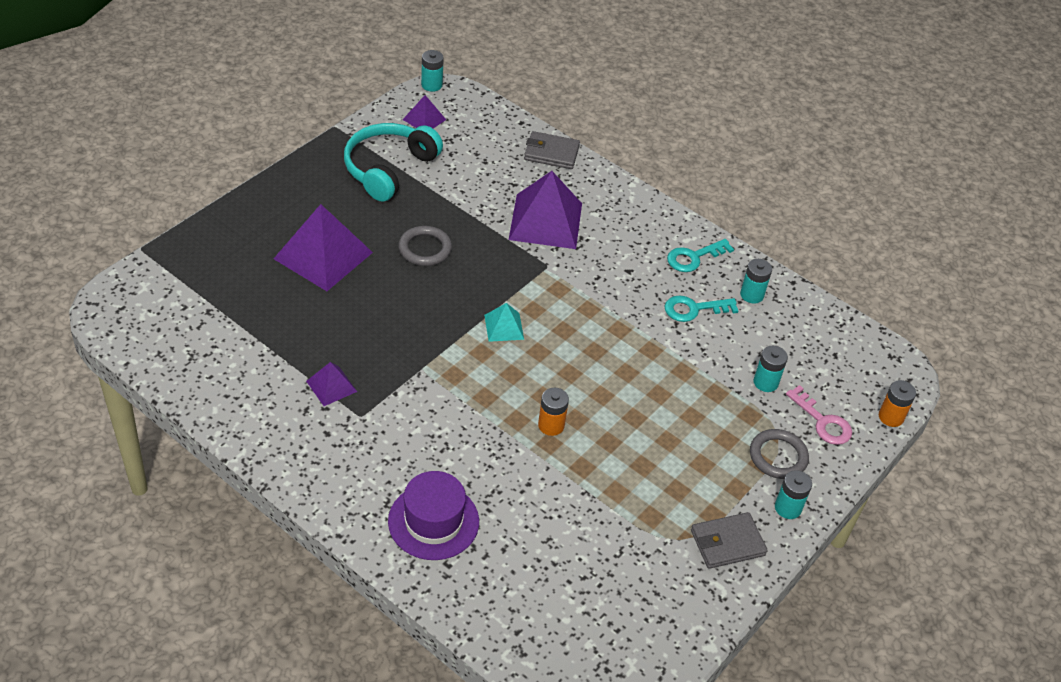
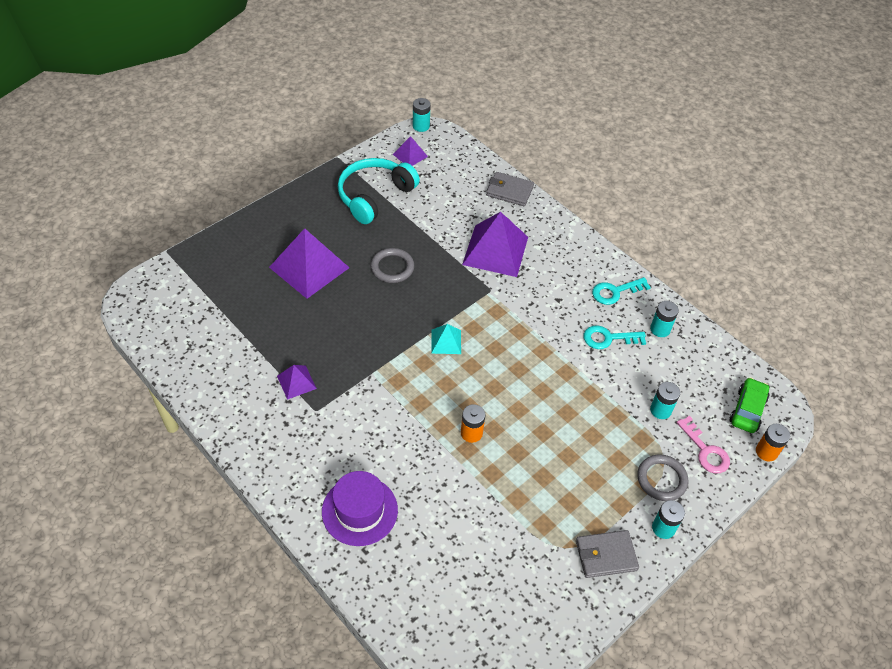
camera: 10 degrees right, 5 degrees up
none -> green car [730,377,770,433]

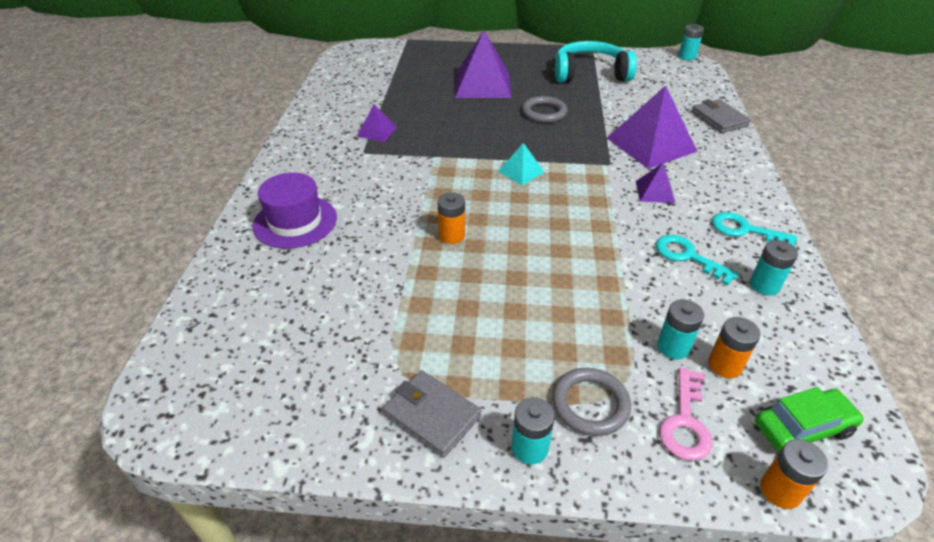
camera: 50 degrees right, 10 degrees down
purple pyramid [393,136,428,166] -> purple pyramid moved to [636,163,675,203]
none -> orange battery [708,317,760,378]

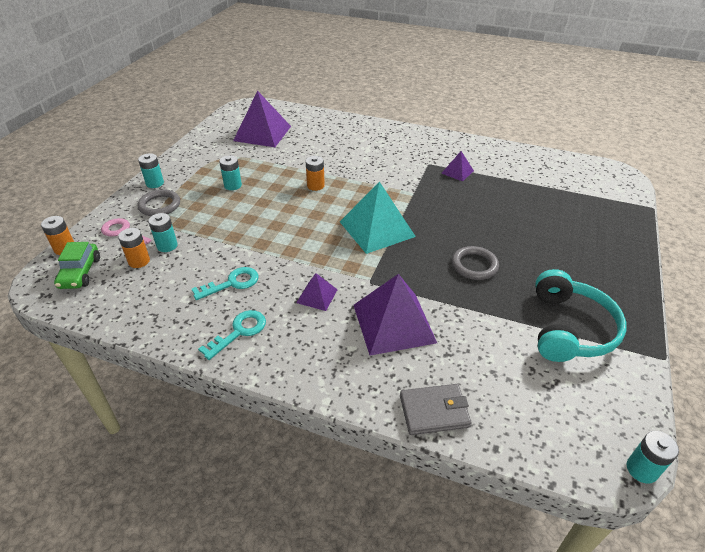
camera: 105 degrees right, 0 degrees up
purple hat [253,173,337,249] -> none
grey wallet [383,370,481,458] -> none
purple pyramid [455,31,511,98] -> purple pyramid moved to [233,91,291,147]
turquoise pyramid [498,143,544,185] -> turquoise pyramid [340,181,416,254], size x2.03
turquoise battery [750,240,798,295] -> turquoise battery moved to [219,155,242,190]

